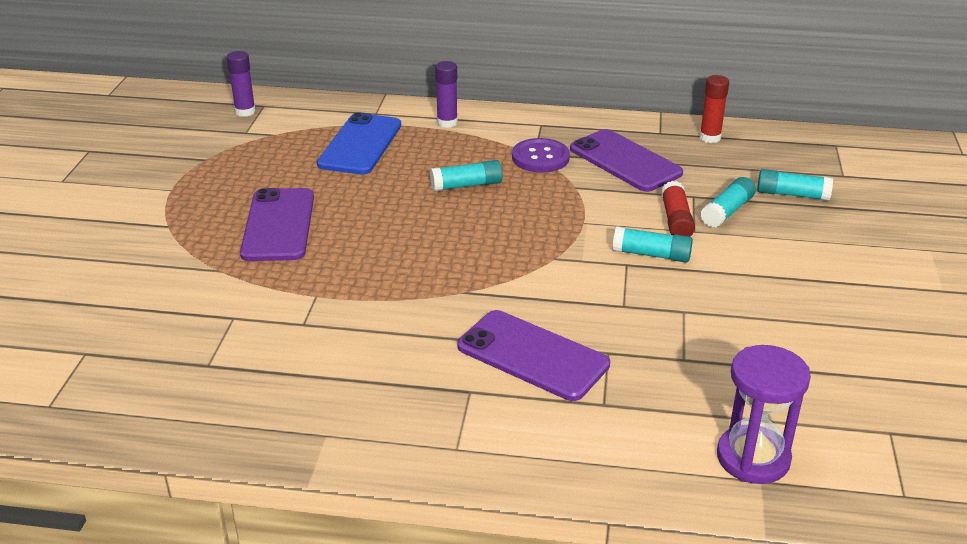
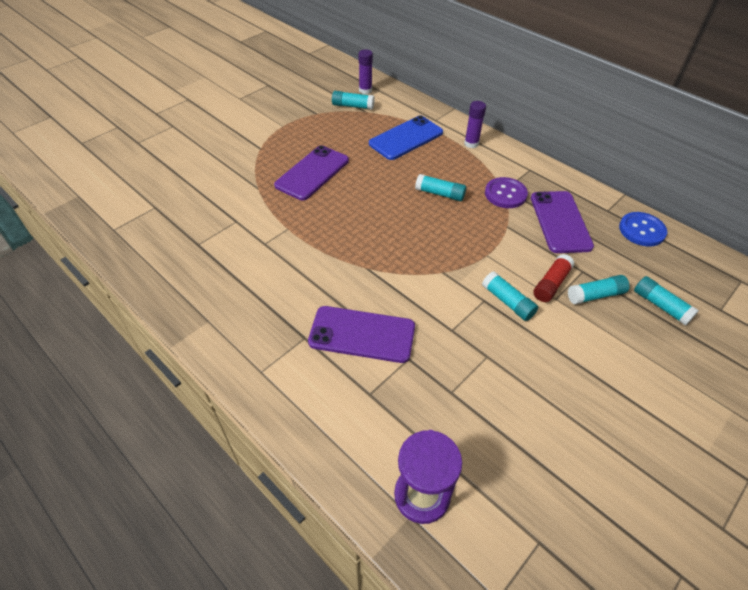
camera: 35 degrees right, 15 degrees up
purple phone [458,310,610,401] -> purple phone turned 60 degrees counterclockwise [308,306,415,363]
red glue stick [699,75,729,143] -> blue button [619,212,667,246]
none -> turquoise glue stick [332,91,375,110]

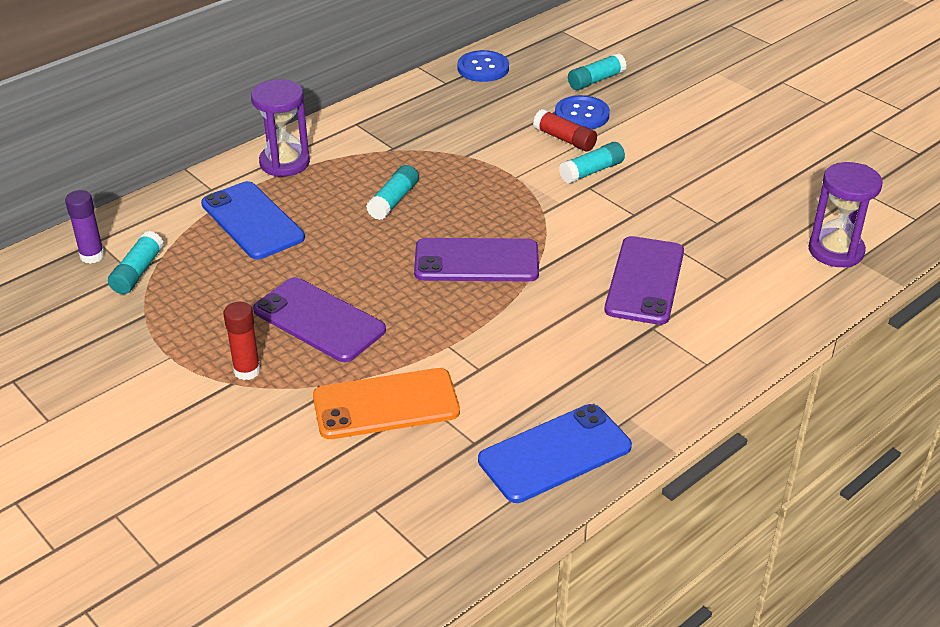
camera: 85 degrees left, 10 degrees down
purple glue stick [464,101,486,148] -> purple hourglass [251,79,310,177]
purple button [485,177,528,208] -> none
purple phone [531,191,594,253] -> purple phone moved to [414,238,539,282]
turquoise glue stick [568,275,630,304] -> blue button [555,95,610,129]
none -> red glue stick [224,302,261,380]
none -> orange phone [313,368,460,439]
none -> blue phone [478,404,632,503]

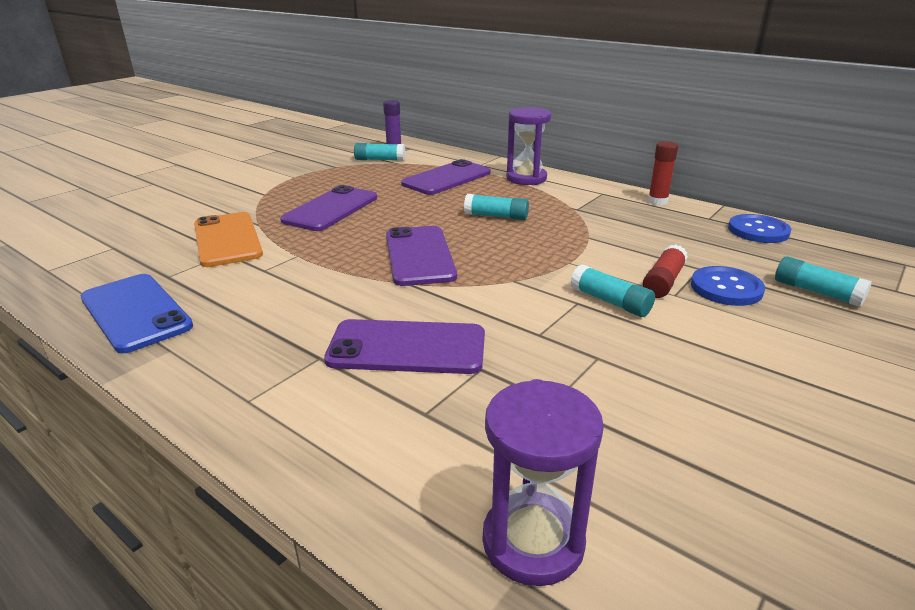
camera: 80 degrees right, 10 degrees down
blue phone [201,181,305,260] -> purple phone [401,159,491,195]
red glue stick [224,302,261,380] -> red glue stick moved to [648,141,678,205]

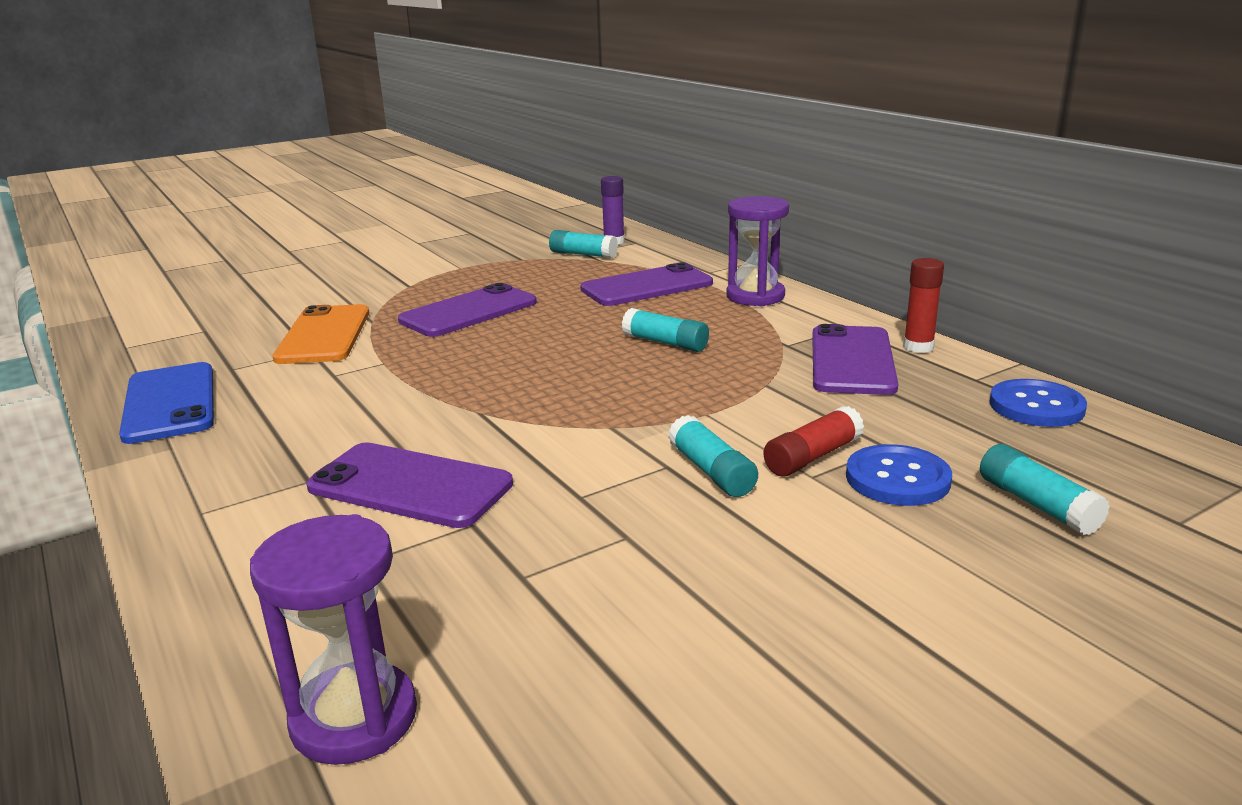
camera: 20 degrees right, 5 degrees down
purple phone [386,226,457,286] -> purple phone moved to [812,324,898,395]

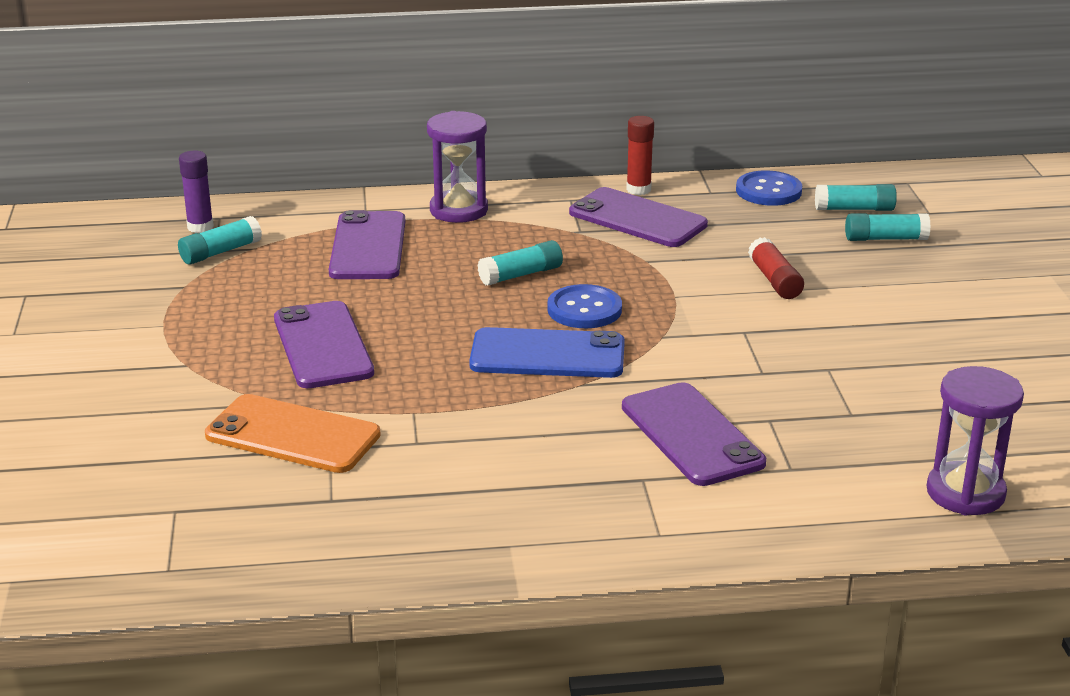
camera: 65 degrees left, 5 degrees up
blue phone [119,362,214,444] -> blue phone moved to [469,327,625,378]
purple phone [306,442,513,528] -> purple phone turned 75 degrees counterclockwise [622,382,766,486]
turquoise glue stick [668,415,758,497] -> turquoise glue stick moved to [815,184,897,211]
blue button [846,444,952,506] -> blue button moved to [547,284,622,328]

